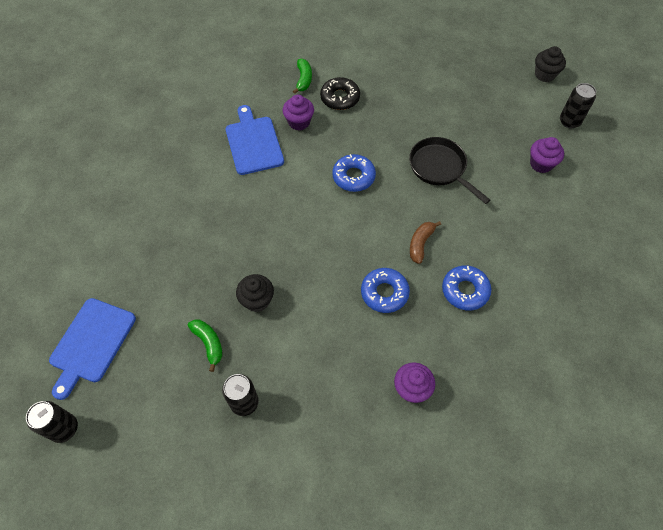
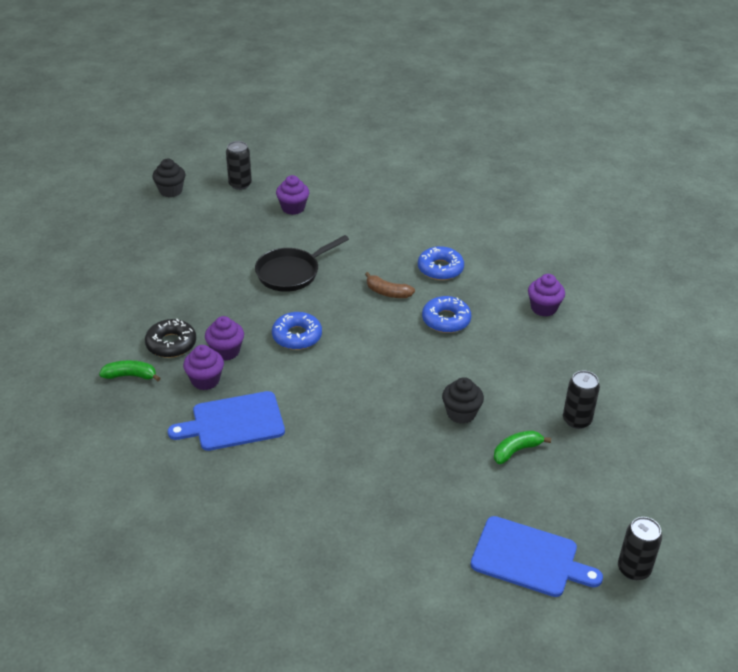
camera: 90 degrees left, 20 degrees down
none -> purple cupcake [205,316,244,361]

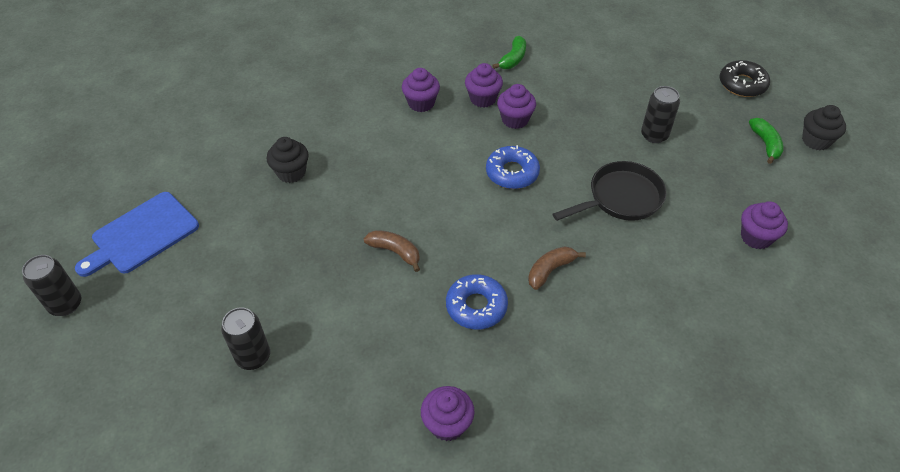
camera: 115 degrees right, 10 degrees up
black donut [145,319,196,358] -> black donut moved to [719,60,770,97]
blue cutting board [168,391,285,451] -> purple cupcake [402,68,440,112]
black can [226,141,252,190] -> black can moved to [641,86,680,143]
black pan [255,235,349,292] -> black pan turned 75 degrees clockwise [553,161,666,221]
blue donut [418,246,464,280] -> none
black cupcake [442,377,484,424] -> black cupcake moved to [266,137,309,183]
green banana [494,430,551,464] -> green banana moved to [749,118,784,164]
none -> brown banana [364,230,420,272]

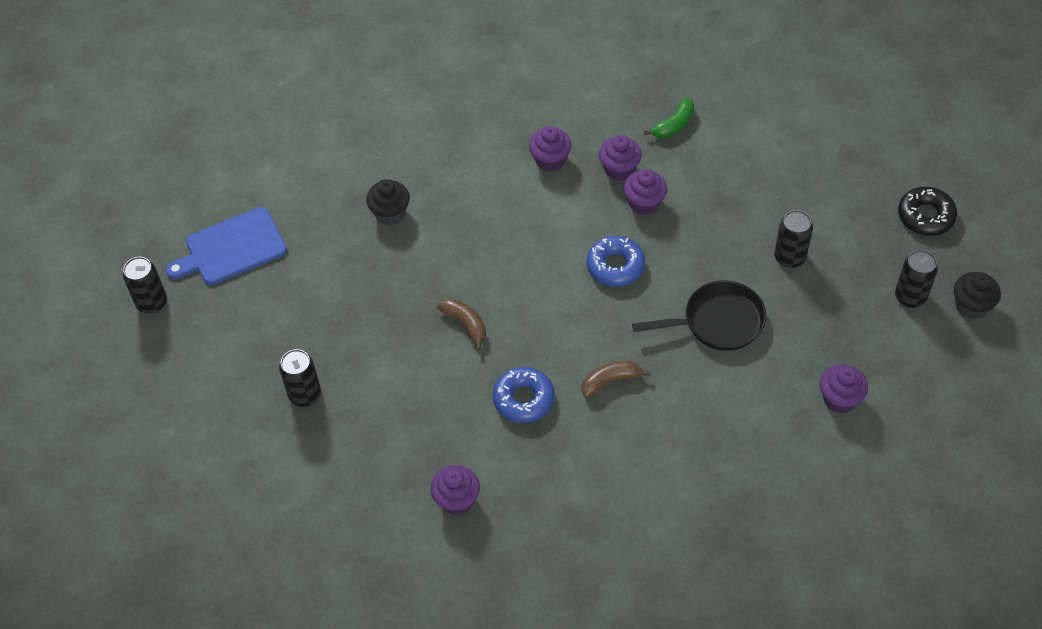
camera: 20 degrees right, 5 degrees up
green banana [749,118,784,164] -> black can [895,250,938,308]

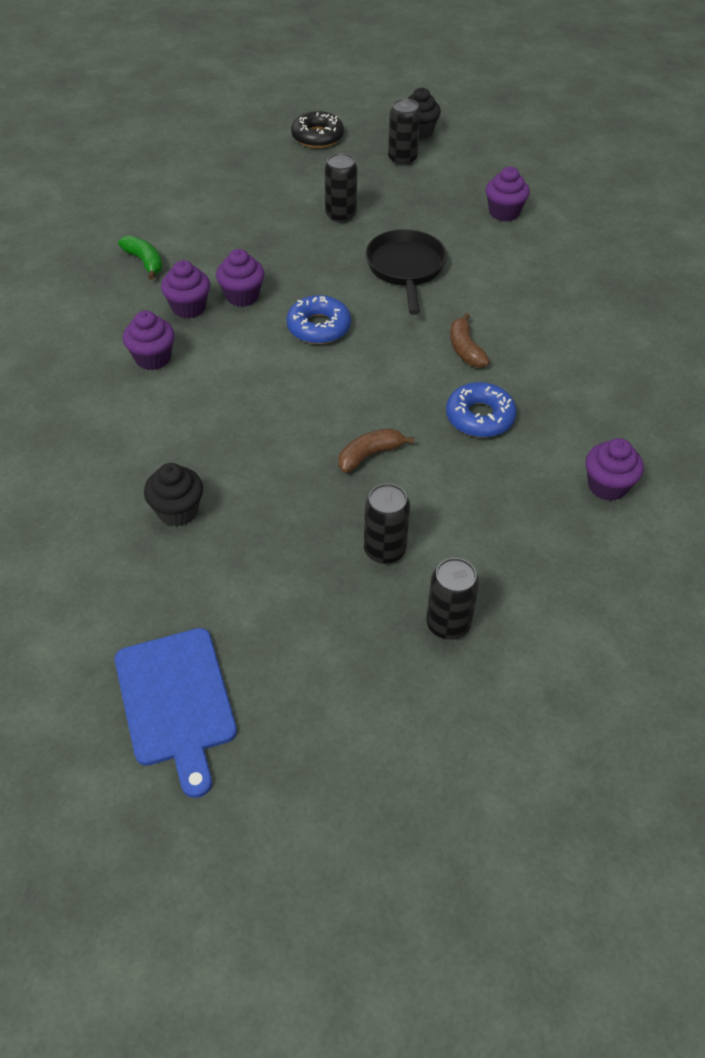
camera: 85 degrees left, 5 degrees down
black can [123,257,167,314] -> black can moved to [364,483,410,564]

